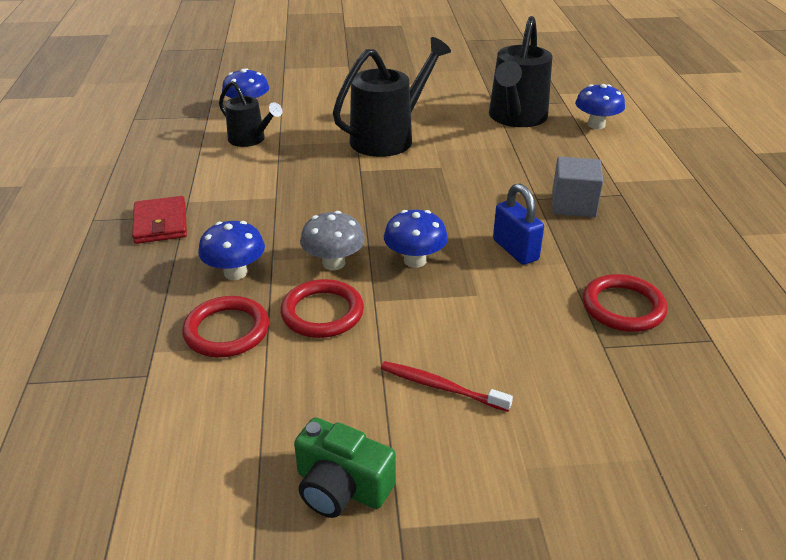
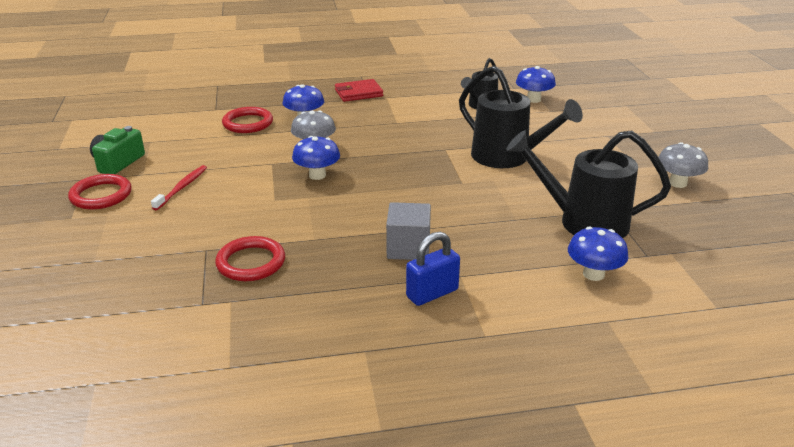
camera: 85 degrees right, 5 degrees down
red ring [280,279,364,338] -> red ring moved to [68,174,132,209]
blue padlock [493,183,544,265] -> blue padlock moved to [406,232,460,306]
none -> grey mushroom [659,142,708,188]

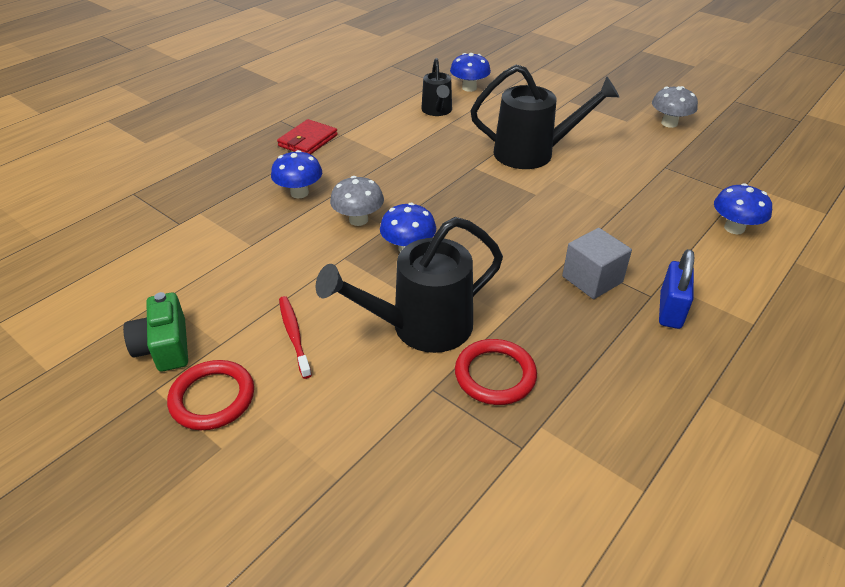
camera: 40 degrees left, 10 degrees up
red ring [222,107,273,133] -> none
black watering can [506,130,671,238] -> black watering can moved to [316,217,503,353]

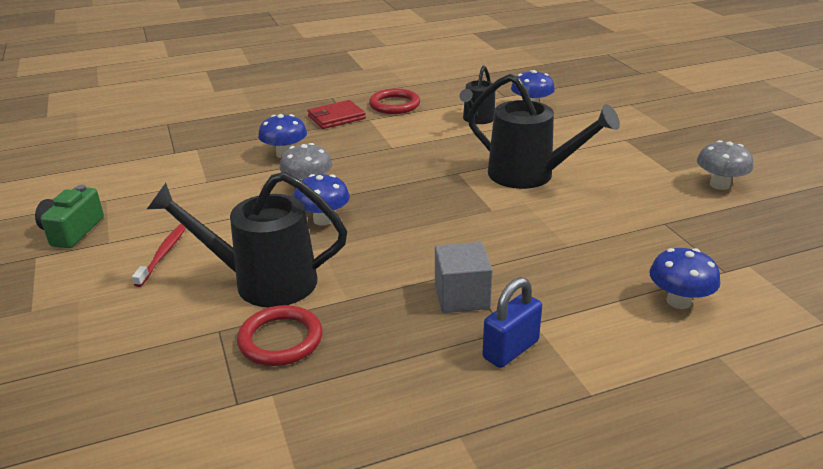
camera: 30 degrees right, 10 degrees down
red ring [167,360,254,430] -> red ring moved to [369,89,420,114]

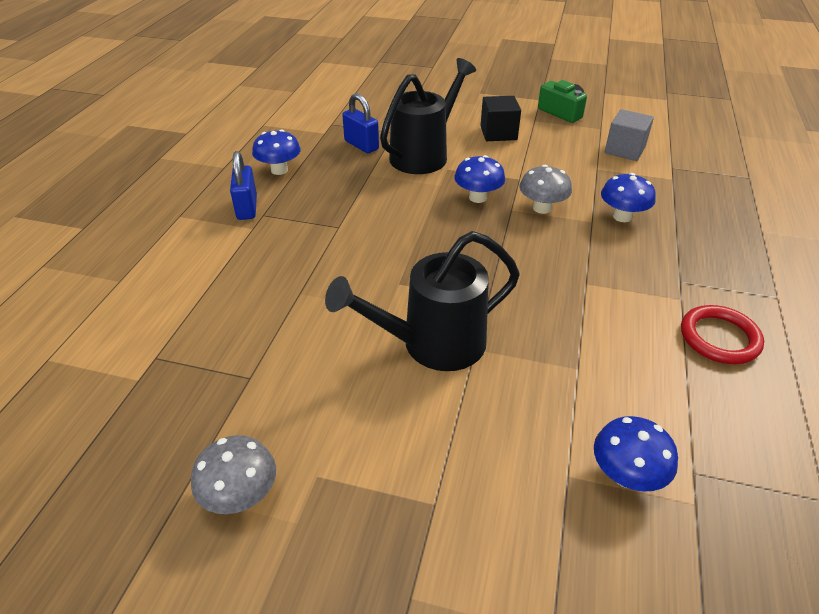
camera: 125 degrees right, 10 degrees up
red toothbrush [132,224,186,287] -> black cube [480,96,521,141]
red ring [237,305,323,366] -> blue padlock [342,93,379,153]
red wallet [307,100,366,129] -> none
grey cube [435,242,493,313] -> grey cube moved to [604,109,654,161]
black watering can [459,66,495,124] -> none
blue mushroom [649,248,721,309] -> blue mushroom moved to [252,130,301,175]

